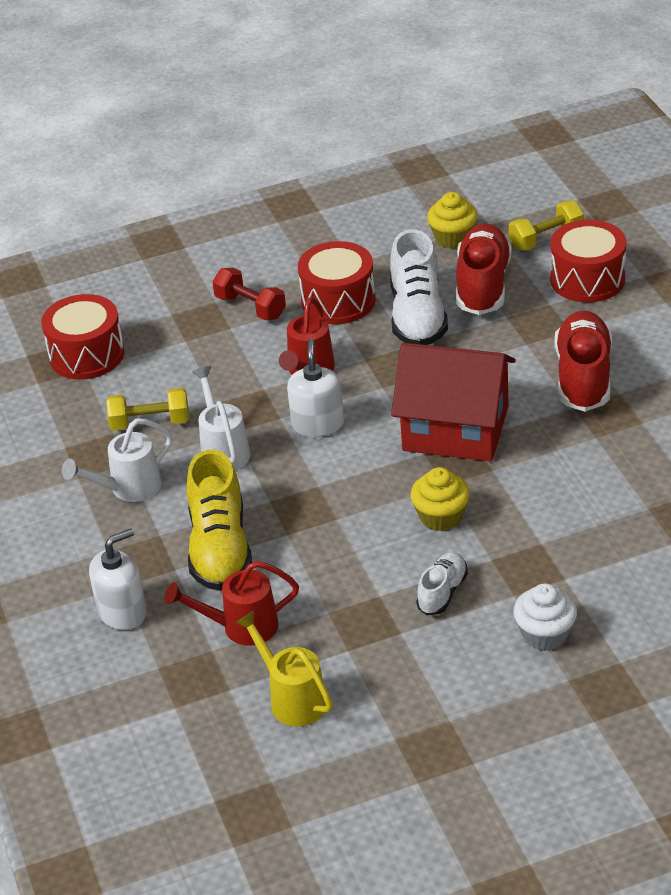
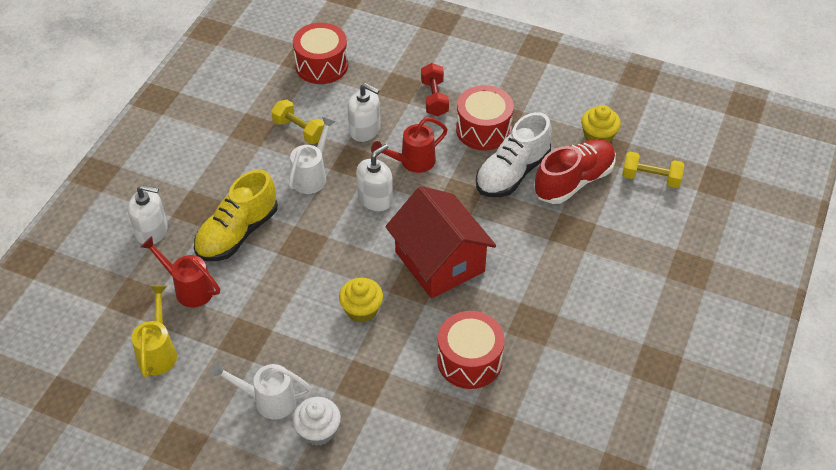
camera: 40 degrees right, 10 degrees up
white watering can [62,418,172,502] -> white watering can moved to [210,361,312,419]
white shoe [416,552,468,615] -> none
red drum [550,220,626,303] -> red drum moved to [437,311,505,389]
red shoe [555,310,612,412] -> none
none -> white soap dispenser [348,83,380,142]

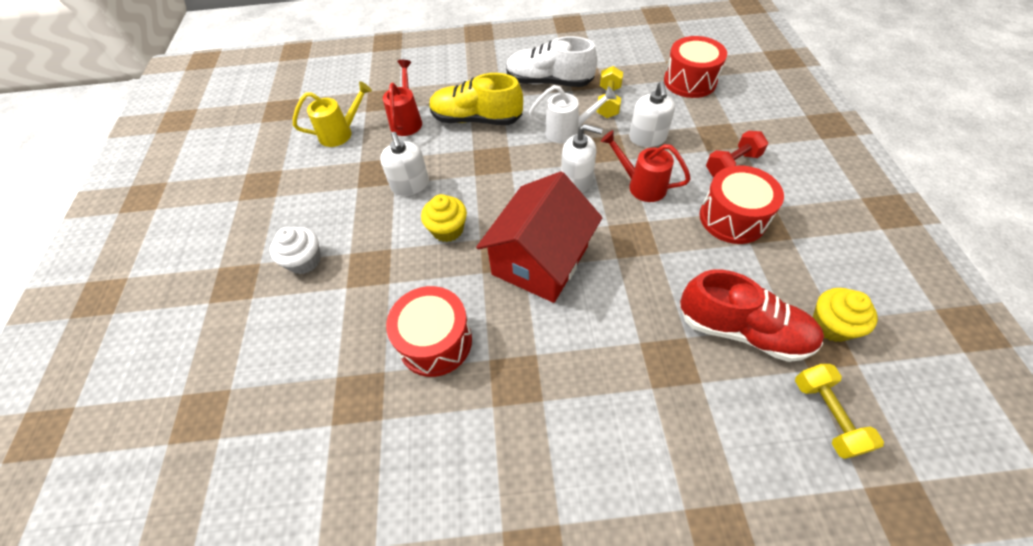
camera: 65 degrees right, 5 degrees up
white soap dispenser [128,185,168,244] -> white soap dispenser moved to [380,132,429,196]
white watering can [210,361,312,419] -> none
white shoe [476,112,552,197] -> white shoe moved to [506,36,597,87]

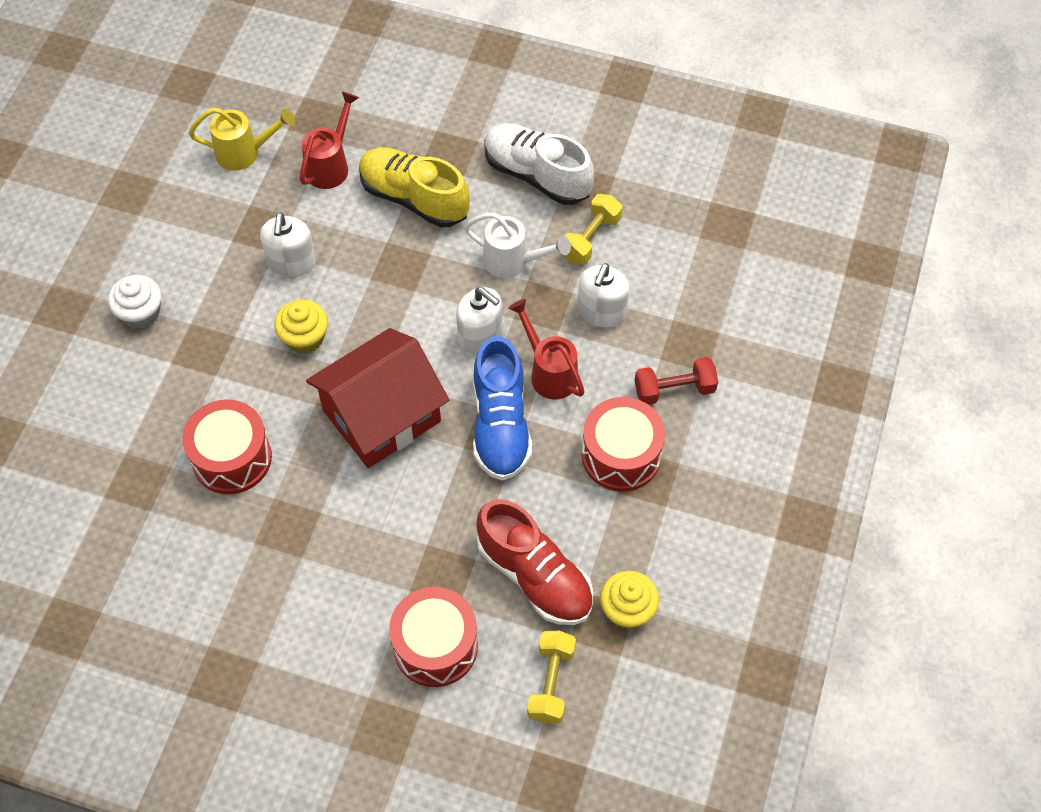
camera: 20 degrees right, 5 degrees up
red drum [664,36,727,98] -> red drum moved to [389,587,478,687]
none -> blue shoe [473,336,532,481]

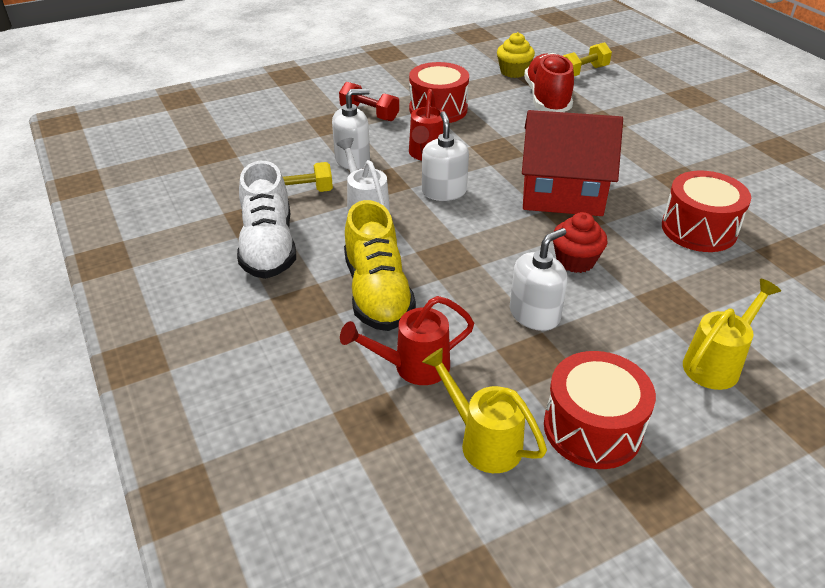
camera: 135 degrees left, 20 degrees down
white cupcake [108,275,162,329] -> yellow watering can [683,279,781,390]
yellow cupcake [274,300,328,354] -> red cupcake [553,212,608,273]
red drum [389,587,478,687] -> red drum moved to [544,351,656,469]
blue shoe [473,336,532,481] -> none

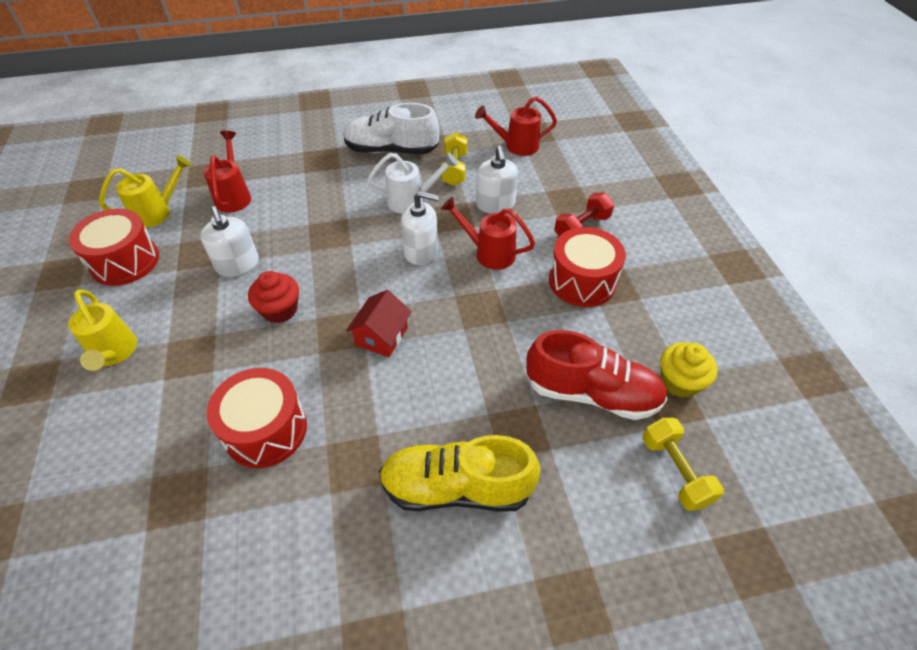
camera: 105 degrees right, 10 degrees up
yellow shoe [344,200,416,331] -> yellow shoe moved to [379,435,541,512]
red house [522,110,623,216] -> red house [346,290,412,357], size x0.50
none -> red watering can [475,96,557,156]

